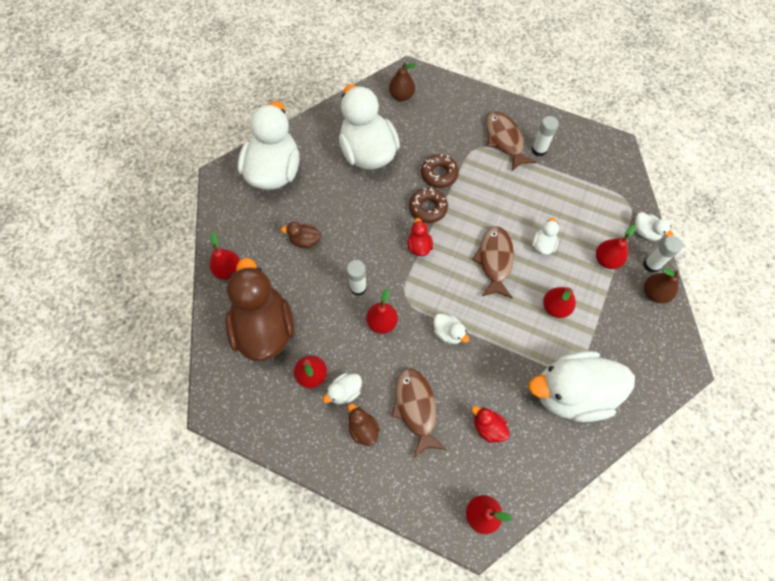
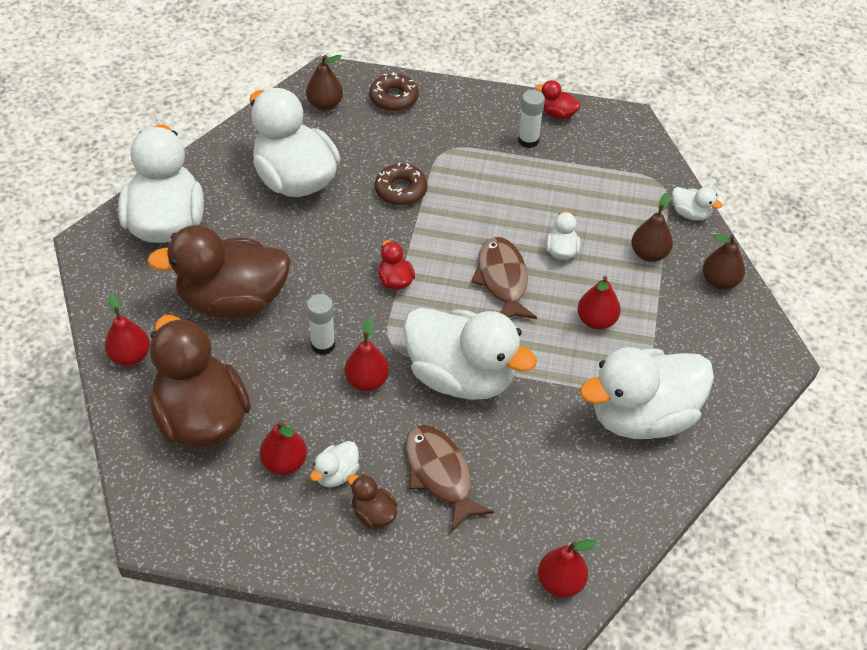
camera: 15 degrees left, 15 degrees down
brown duck [281,222,321,249] -> brown duck [147,225,291,319], size x2.41
brown donut [409,188,448,223] -> brown donut moved to [369,72,419,112]
white duck [433,314,469,344] -> white duck [403,308,537,400], size x2.41
red duck [472,406,510,443] -> red duck moved to [535,80,581,120]
brown fish [486,112,536,172] -> none
red pear [596,225,636,269] -> brown pear [631,193,673,262]
white glue stick [643,236,683,273] -> none

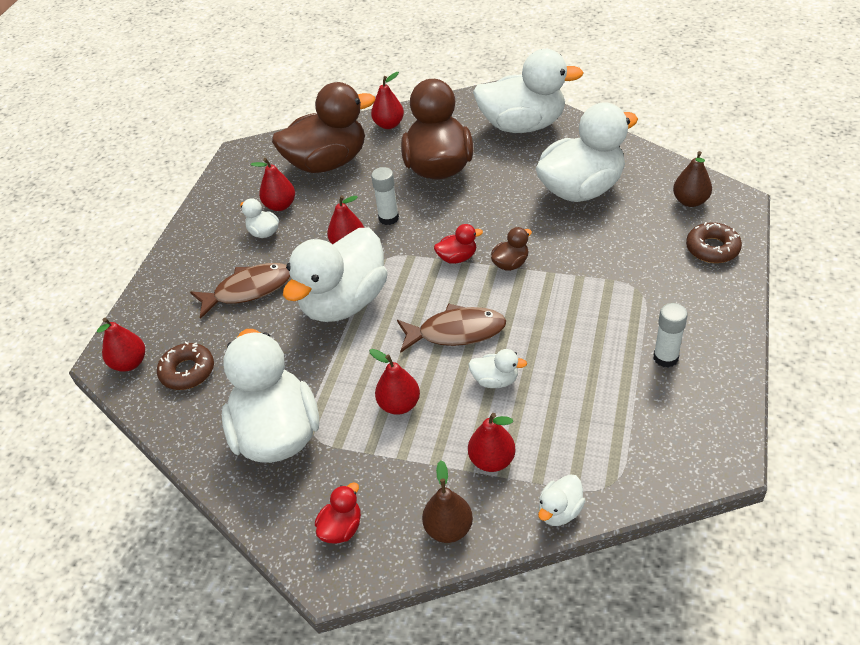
camera: 100 degrees right, 5 degrees down
brown duck [348,474,397,528] -> brown duck moved to [491,227,532,271]
brown donut [375,162,428,206] -> brown donut moved to [157,342,214,390]
red duck [535,80,581,120] -> red duck moved to [315,482,361,544]
brown pear [631,193,673,262] -> red pear [468,413,516,472]

